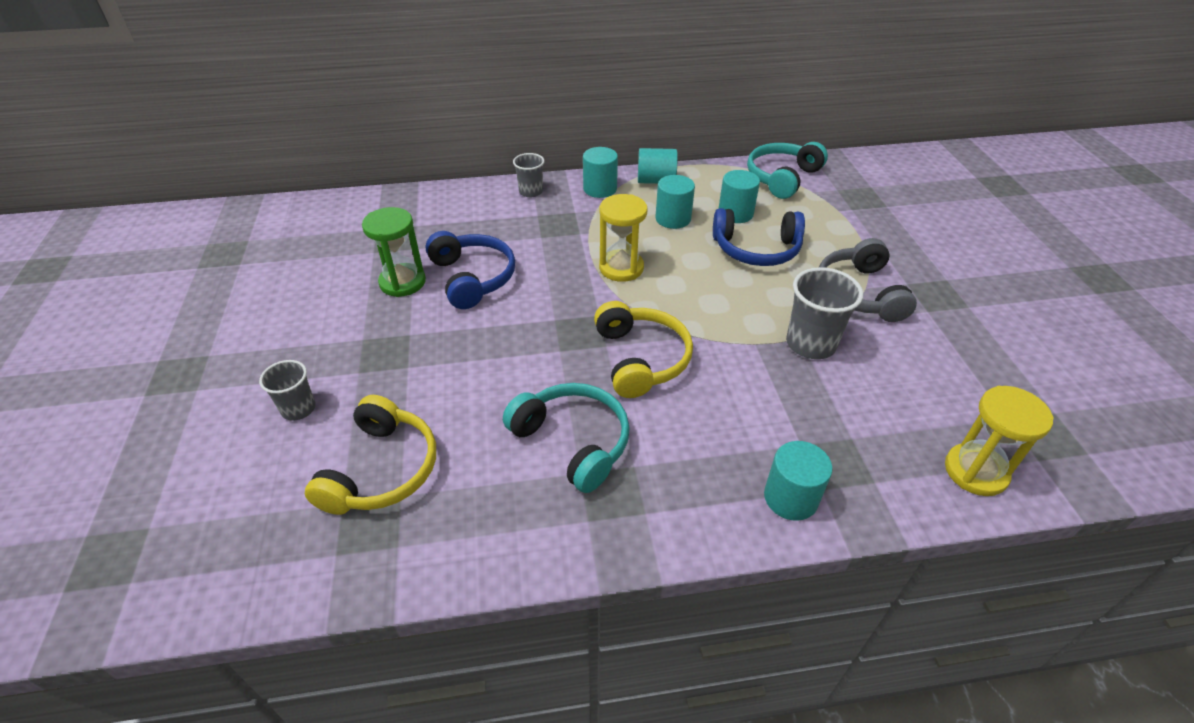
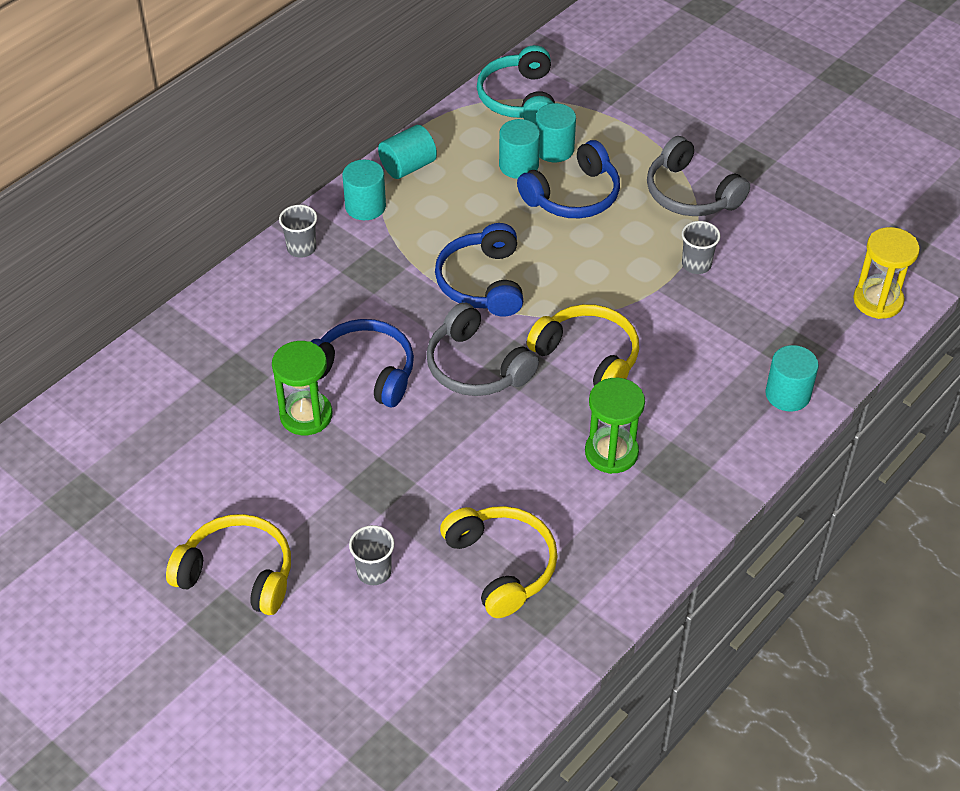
camera: 40 degrees left, 5 degrees up
turquoise headphones [503,383,630,493] -> green hourglass [585,378,645,474]
yellow hourglass [599,194,647,282] -> blue headphones [435,223,523,317]
turquoise cylinder [655,175,695,229] -> turquoise cylinder moved to [536,103,576,162]
grey cup [786,267,863,359] -> grey cup [682,221,720,274], size x0.62
none -> yellow headphones [166,514,291,615]
none -> grey headphones [426,302,539,396]

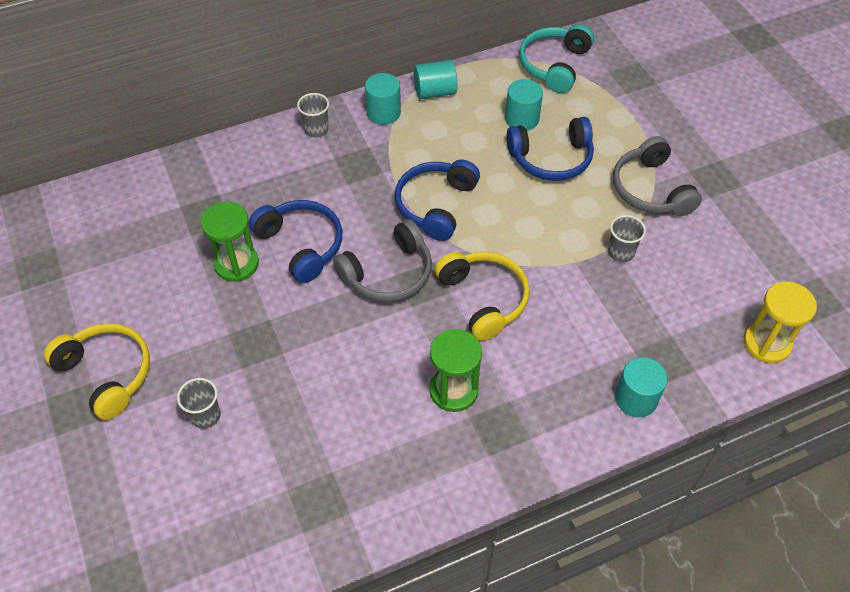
camera: 25 degrees right, 5 degrees up
grey headphones [426,302,539,396] -> grey headphones turned 105 degrees counterclockwise [333,219,432,302]
yellow headphones [440,506,558,618] -> none
turquoise cylinder [536,103,576,162] -> none

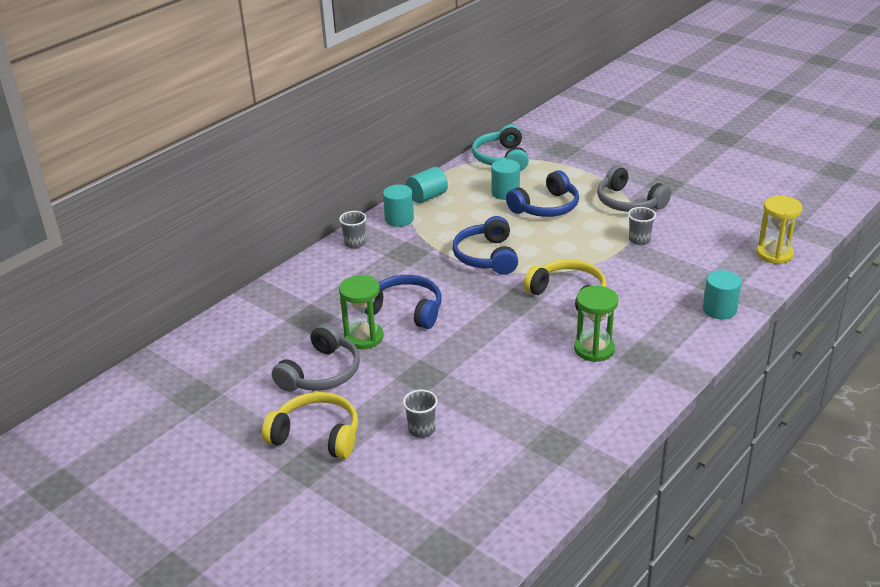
camera: 25 degrees left, 20 degrees down
grey headphones [333,219,432,302] -> grey headphones moved to [272,323,360,392]

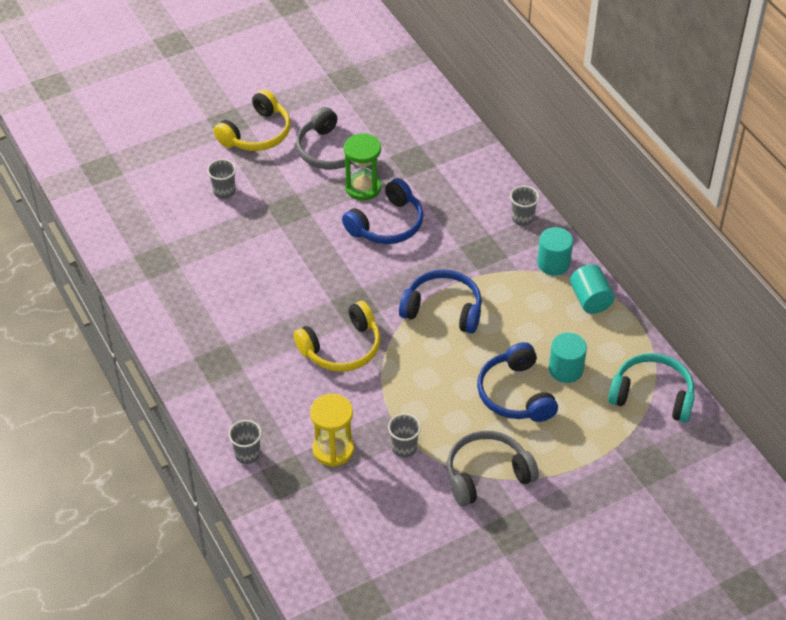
camera: 110 degrees right, 15 degrees up
green hourglass [574,286,619,362] -> none
turquoise cylinder [703,270,742,319] -> grey cup [228,420,262,464]
yellow hourglass [756,196,802,264] -> yellow hourglass moved to [310,394,354,467]

